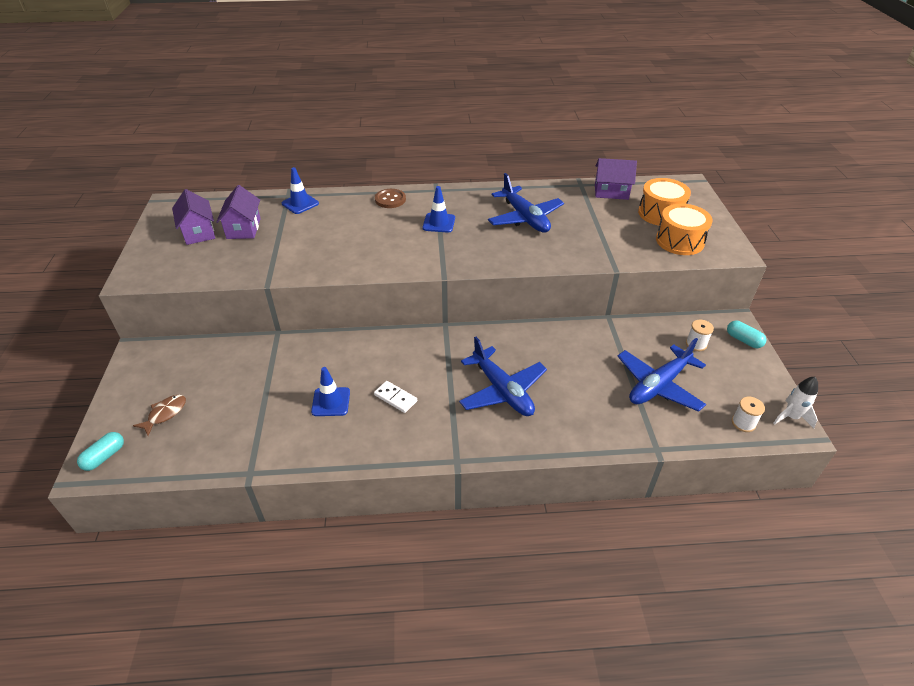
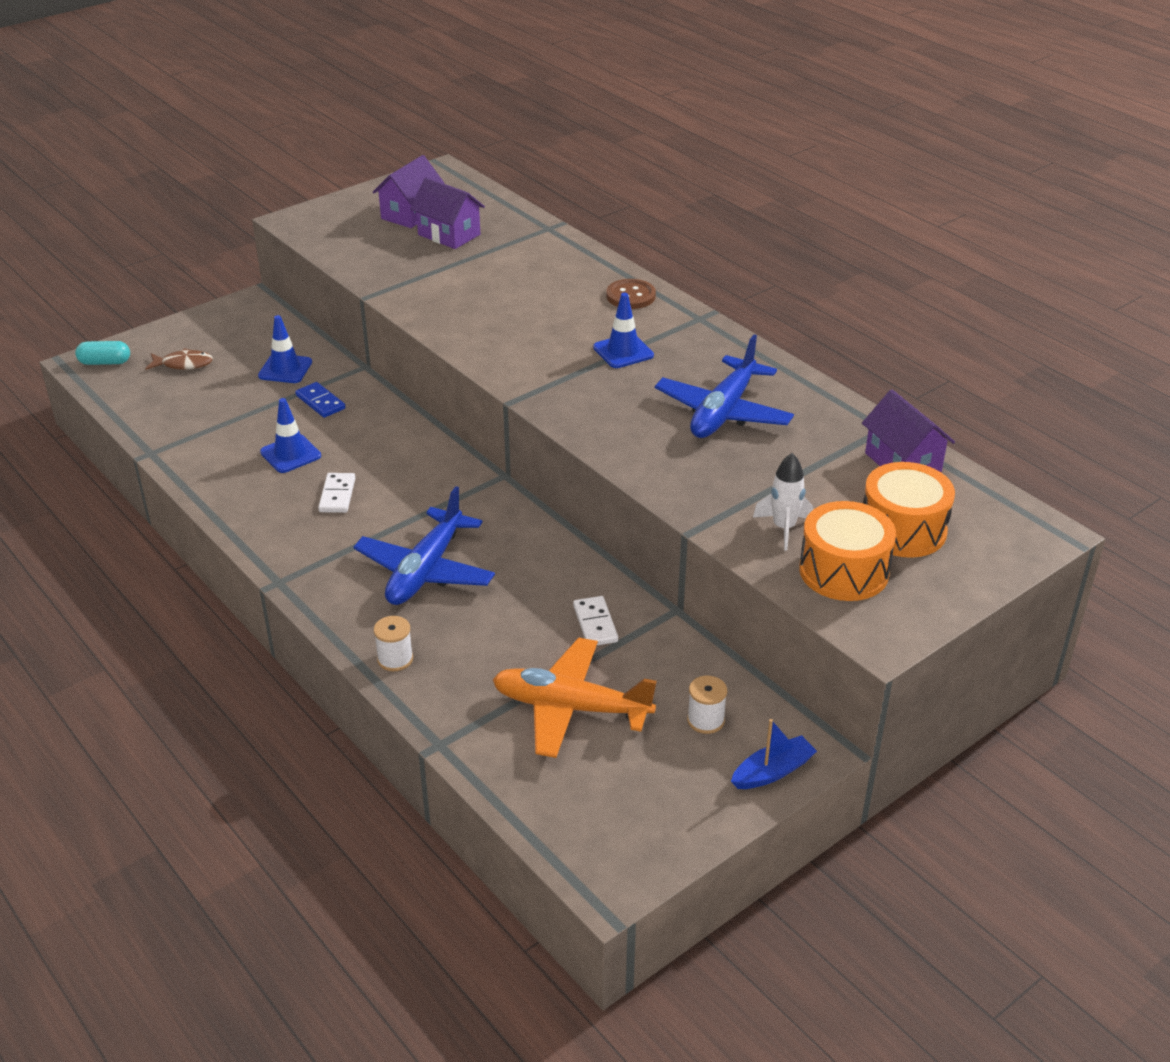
camera: 55 degrees right, 5 degrees down
purple house [216,185,261,239] -> purple house turned 75 degrees clockwise [410,177,485,249]
blue traffic cone [282,167,319,214] -> blue traffic cone moved to [258,315,312,383]
blue plane [617,338,706,412] -> orange plane [492,638,657,758]
turquoise capsule [727,321,766,348] -> blue boat [731,719,817,789]
white spool [732,397,765,432] -> white spool moved to [374,616,413,671]
white rocket [773,376,818,428] -> white rocket moved to [753,453,813,550]
none -> blue domino [295,382,345,418]
none -> white domino [573,596,618,645]

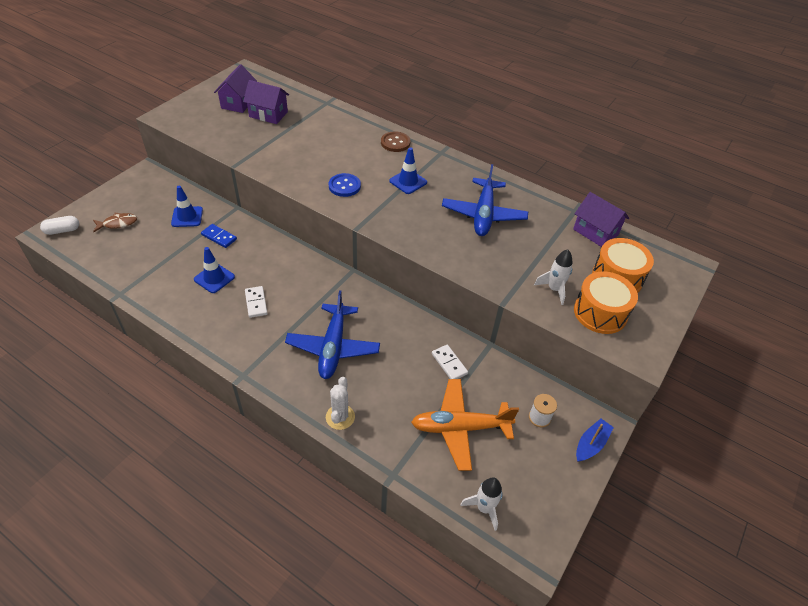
camera: 20 degrees left, 10 degrees up
turquoise capsule [75,341,130,365] -> white capsule [40,216,79,235]
white spool [374,616,413,671] -> white cactus [326,377,355,430]
none -> blue button [329,173,361,197]
none -> white rocket [460,477,503,531]

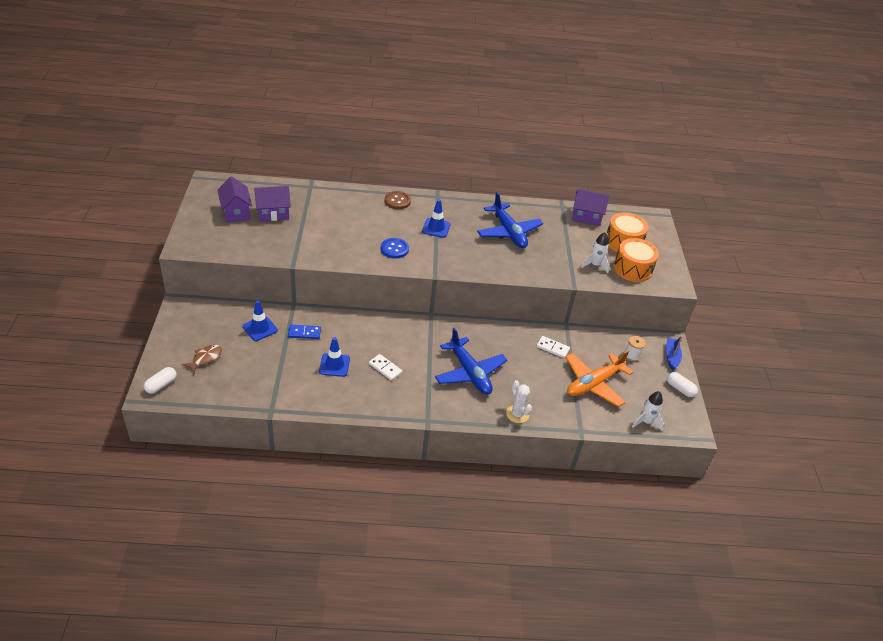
camera: 35 degrees left, 5 degrees down
none -> white capsule [667,372,698,397]

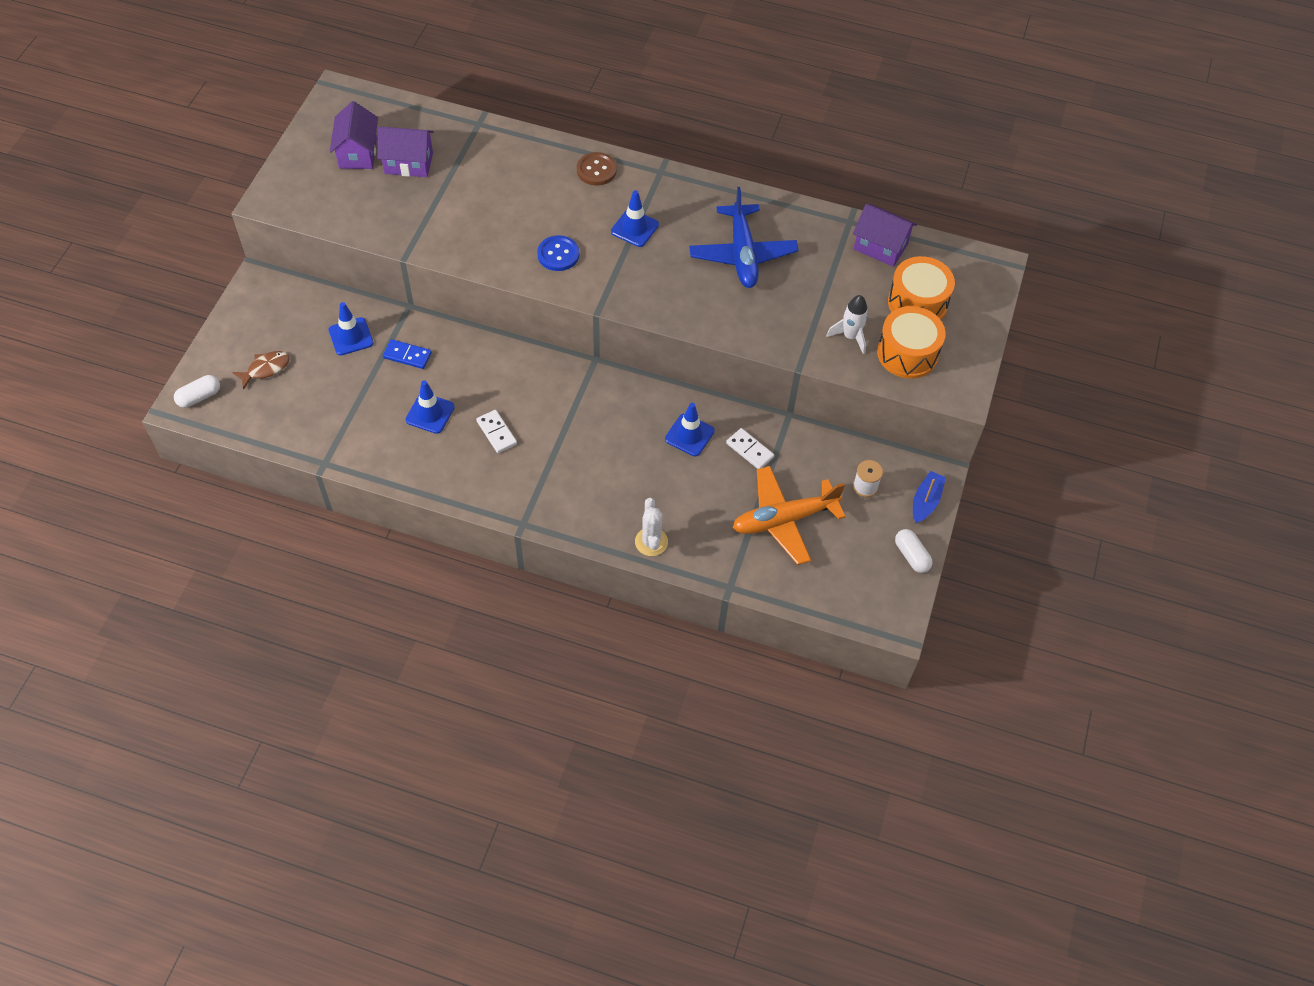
camera: 20 degrees right, 15 degrees up
blue plane [435,328,507,395] -> none
white rocket [632,391,664,431] -> none
none -> blue traffic cone [665,403,715,457]

